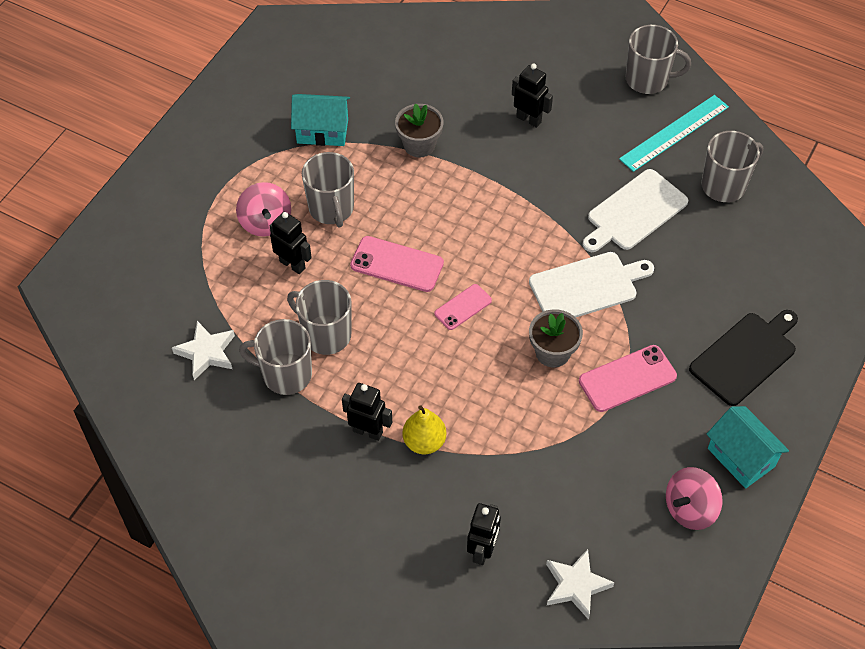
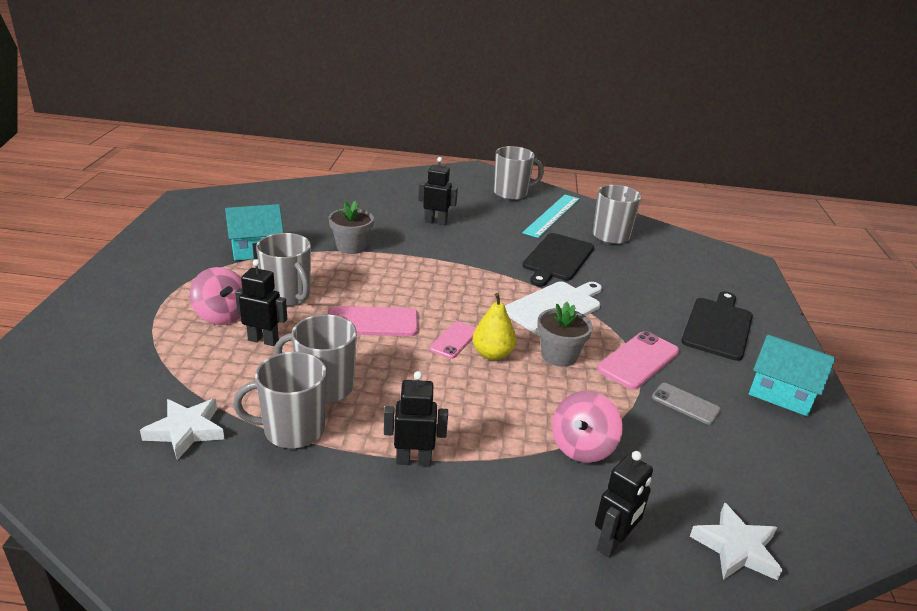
camera: 25 degrees left, 25 degrees down
yellow pear [402,405,446,454] -> yellow pear moved to [472,293,516,360]
black robot [467,503,501,565] -> black robot turned 45 degrees clockwise [595,451,653,558]
white cutting board [582,169,688,252] -> black cutting board [523,233,594,286]
pink spinning top [666,467,723,530] -> pink spinning top moved to [552,391,623,463]
none -> grey phone [652,383,721,425]

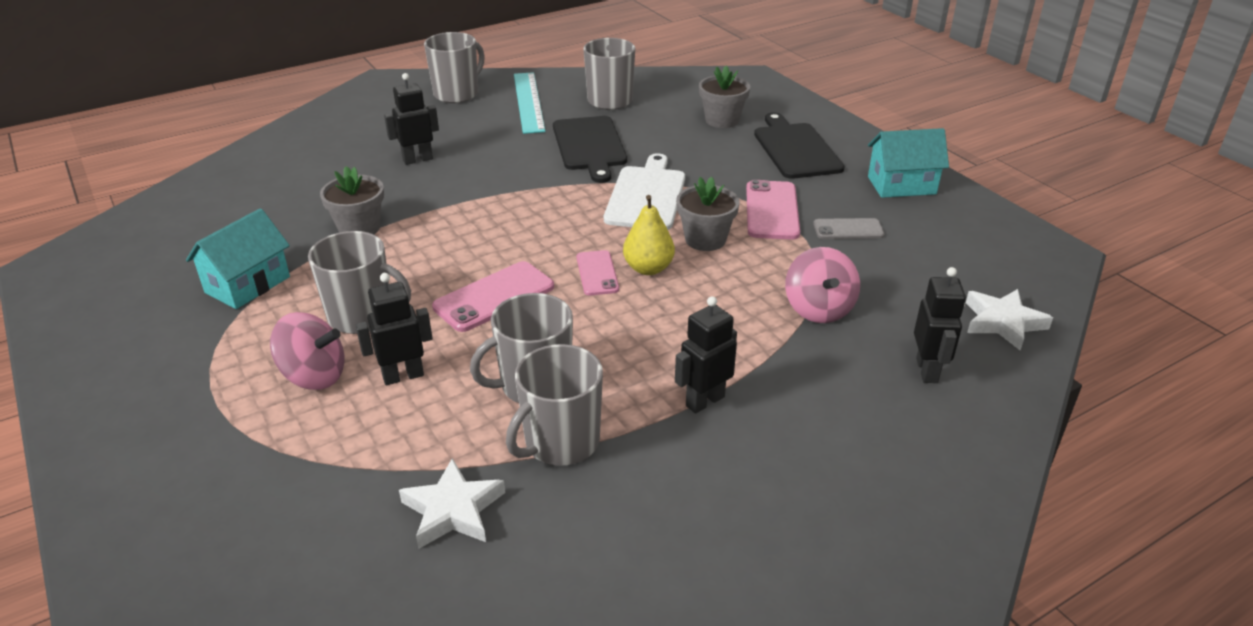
camera: 35 degrees left, 5 degrees up
none -> grey flower pot [699,66,750,128]

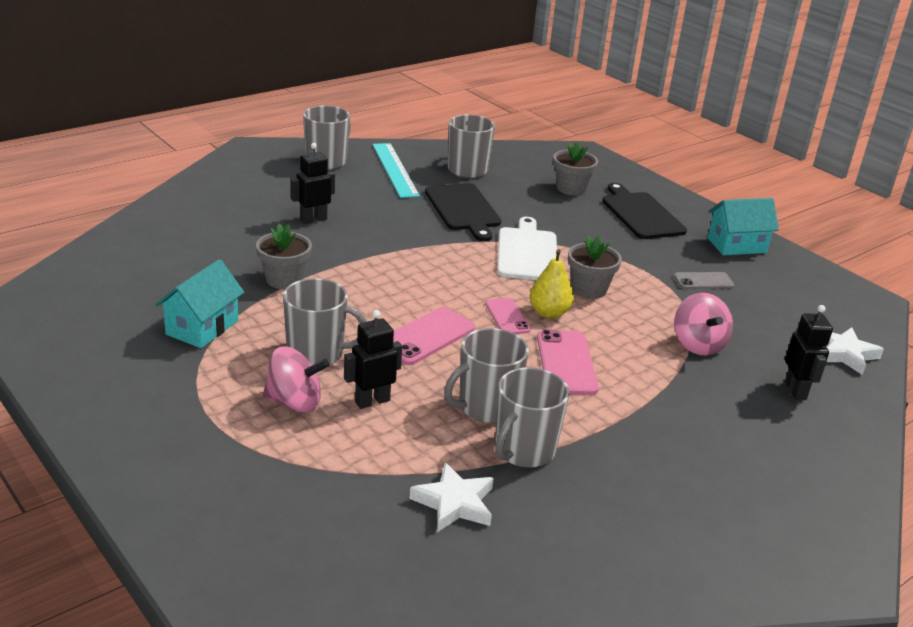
camera: 10 degrees left, 5 degrees down
black robot [675,296,737,414] -> none
pink phone [746,180,800,240] -> pink phone moved to [537,330,599,395]

